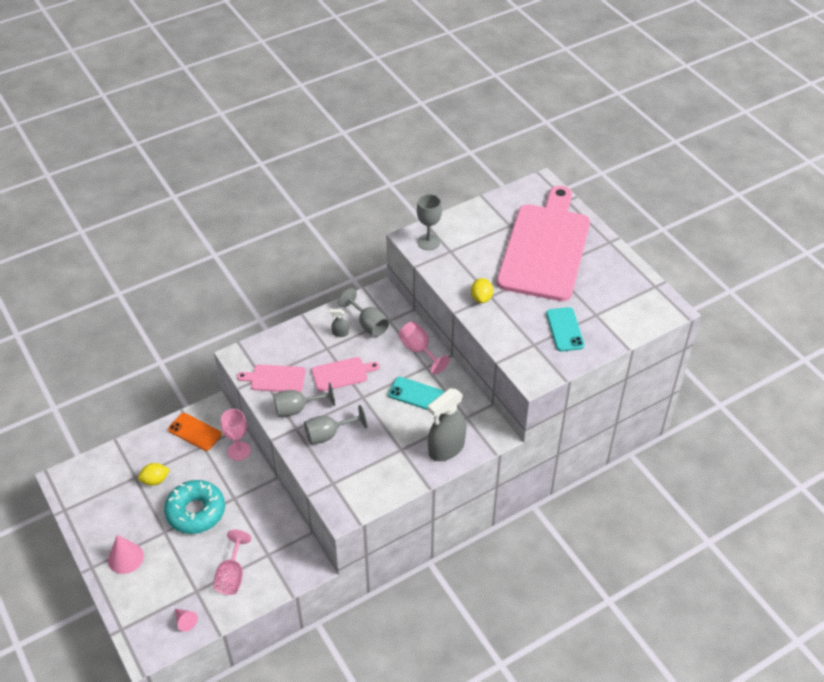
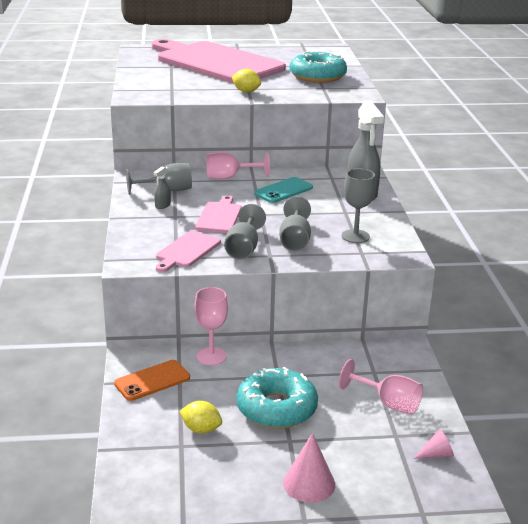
camera: 65 degrees left, 20 degrees down
yellow lemon [138,463,170,486] -> yellow lemon turned 75 degrees counterclockwise [180,401,222,434]
grey goblet [417,194,442,250] -> grey goblet moved to [342,169,376,243]
turquoise phone [546,307,584,352] -> turquoise donut [290,51,347,83]

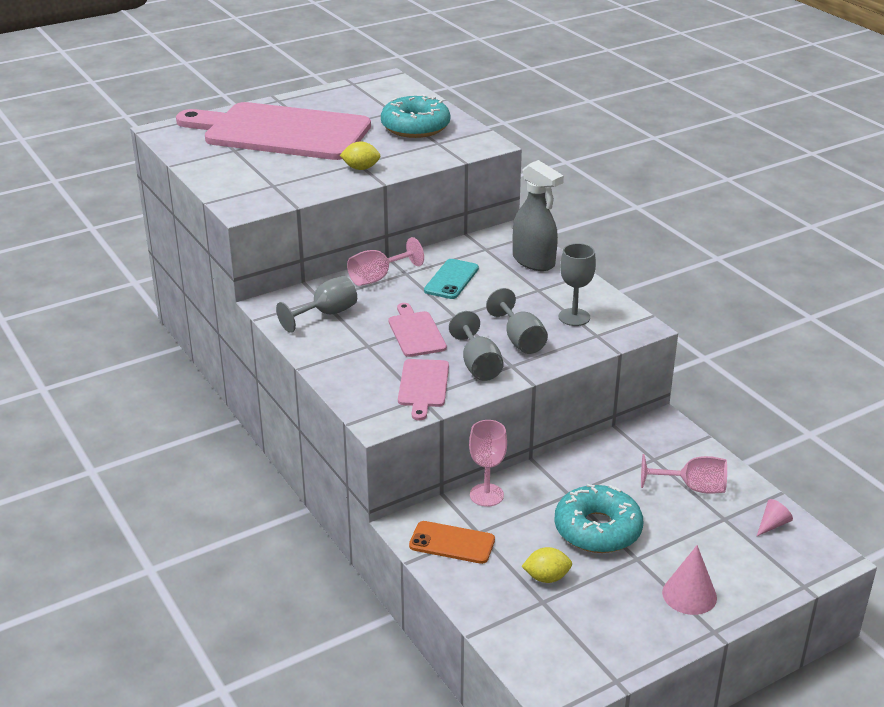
camera: 25 degrees left, 5 degrees up
orange phone [114,360,190,401] -> orange phone turned 75 degrees clockwise [409,521,495,564]
grey spray bottle [153,167,171,209] -> none

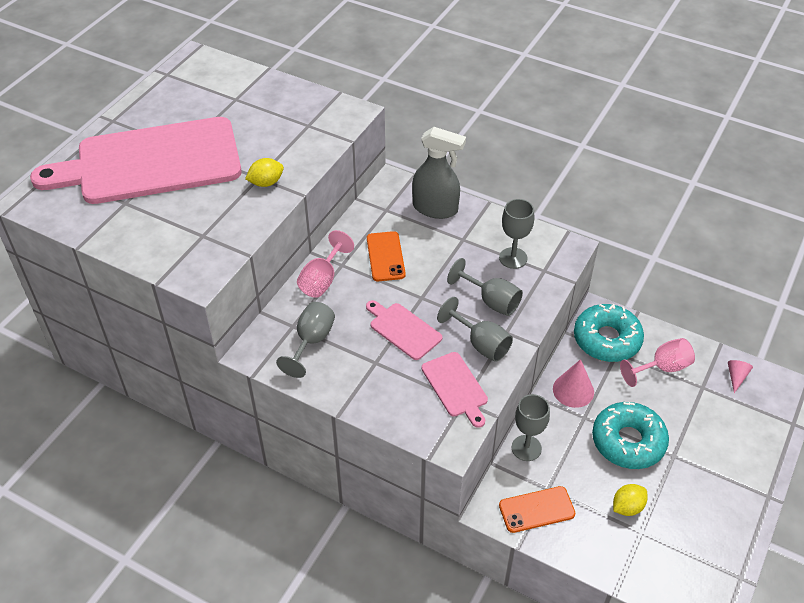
camera: 30 degrees left, 15 degrees up
turquoise donut [381,94,450,138] -> turquoise donut moved to [574,304,644,362]
turquoise phone [424,259,479,299] -> orange phone [367,231,406,281]
pink goblet [469,420,507,507] -> grey goblet [512,394,550,461]
pink cone [662,545,717,615] -> pink cone moved to [553,359,594,408]

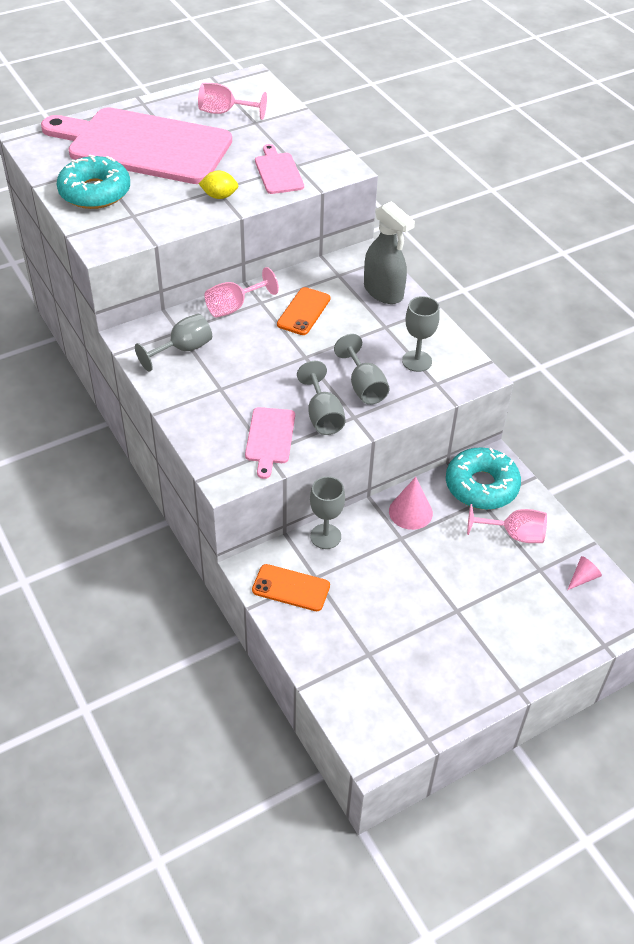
camera: 30 degrees right, 0 degrees up
pink cutting board [366,300,442,360] -> pink cutting board moved to [255,144,304,194]
turquoise donut [592,402,669,469] -> turquoise donut moved to [57,155,130,209]
yellow lemon [613,484,647,516] -> none
none -> pink goblet [198,83,267,120]

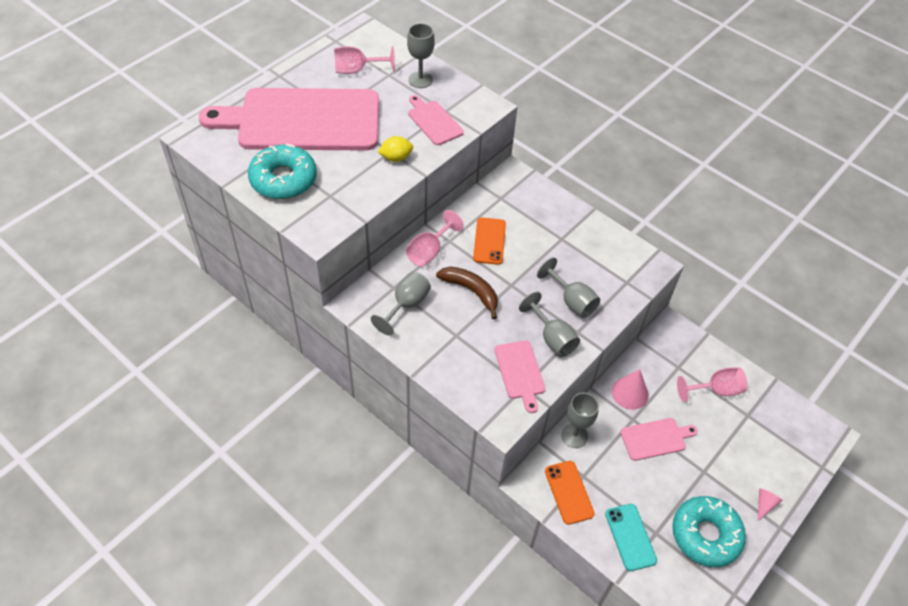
camera: 20 degrees left, 5 degrees up
orange phone [252,564,330,611] -> orange phone turned 75 degrees clockwise [545,461,595,525]
grey spray bottle [364,201,415,304] -> none
grey goblet [402,296,440,372] -> grey goblet moved to [407,23,435,88]
turquoise donut [446,447,521,510] -> turquoise donut moved to [672,496,746,567]
pink cone [567,556,602,590] -> pink cone moved to [758,488,783,521]
none -> brown banana [436,267,498,319]
none -> turquoise phone [605,504,657,571]
none -> pink cutting board [620,418,698,461]

